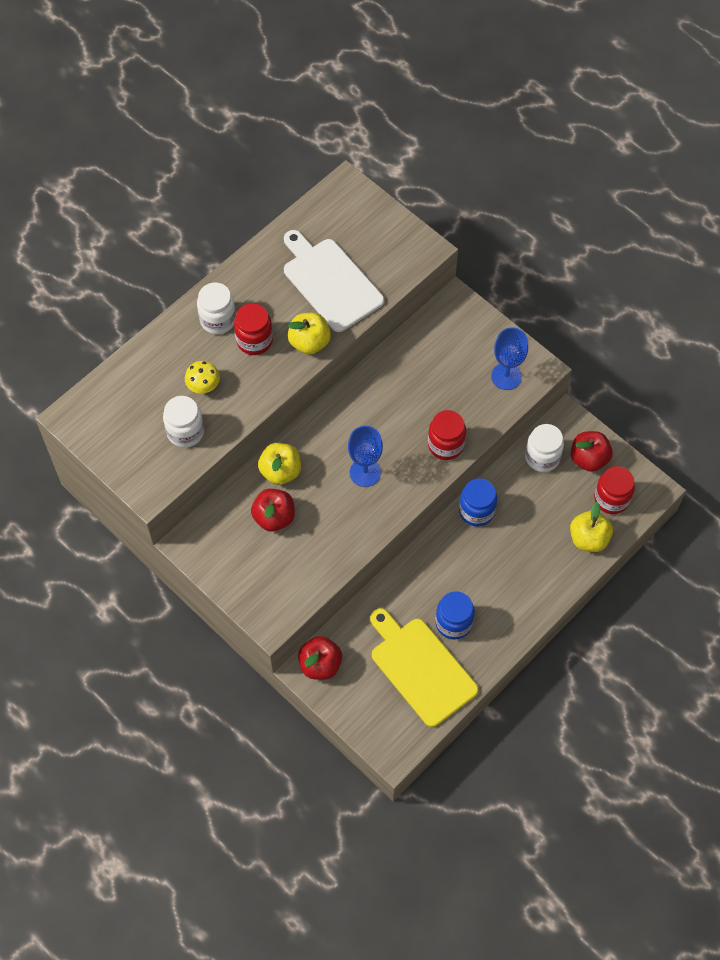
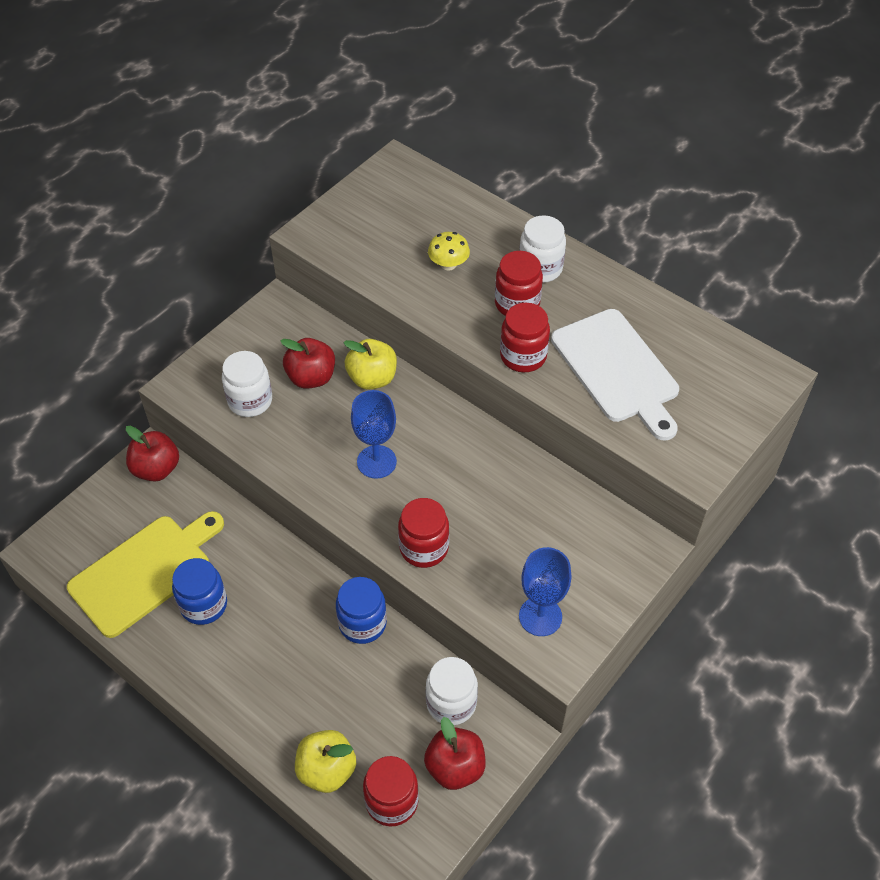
camera: 85 degrees right, 10 degrees down
white jar [163,396,204,447] -> white jar moved to [222,351,272,417]
white cutting board [284,230,384,332] -> white cutting board turned 105 degrees clockwise [551,309,679,441]
yellow apple [288,313,331,354] -> red jar [500,303,550,372]

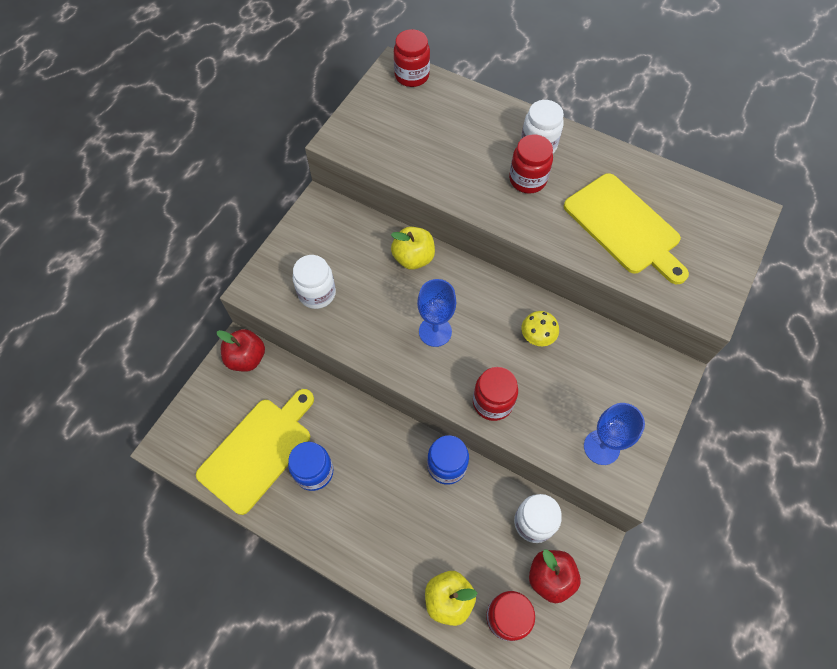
camera: 10 degrees left, 10 degrees up
red apple [281,338,335,389] -> none
yellow mushroom [428,232,470,270] -> yellow mushroom moved to [522,311,559,346]
red jar [500,303,550,372] -> red jar moved to [394,29,430,87]
white cutting board [551,309,679,441] -> yellow cutting board [564,173,689,284]

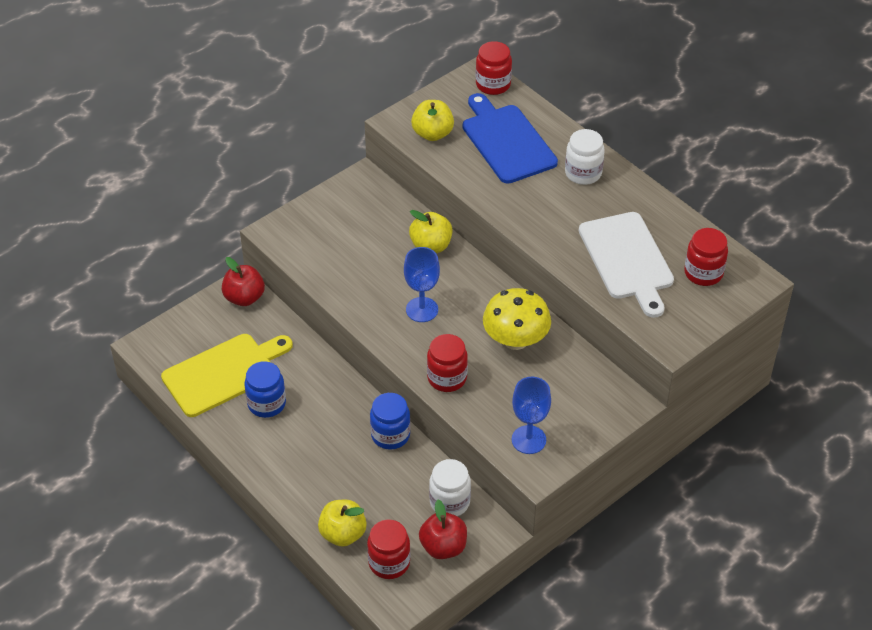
camera: 20 degrees right, 15 degrees down
white jar [293,255,336,309] -> none
red jar [509,135,553,194] -> red jar moved to [684,228,728,286]
yellow mushroom [522,311,559,346] -> yellow mushroom [483,288,551,350], size x1.84
yellow cutting board [564,173,689,284] -> white cutting board [579,212,674,318]
none -> yellow apple [411,100,454,141]
none -> blue cutting board [462,93,558,184]

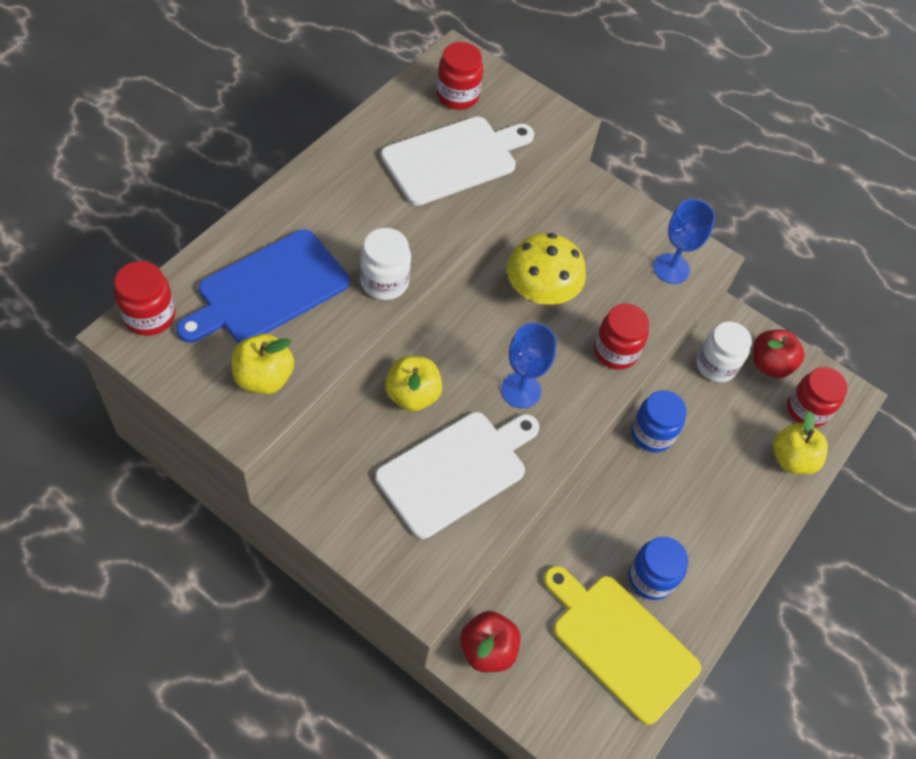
camera: 110 degrees left, 10 degrees up
white jar [565,129,605,185] -> white jar moved to [360,228,411,300]
none -> white cutting board [375,412,540,539]

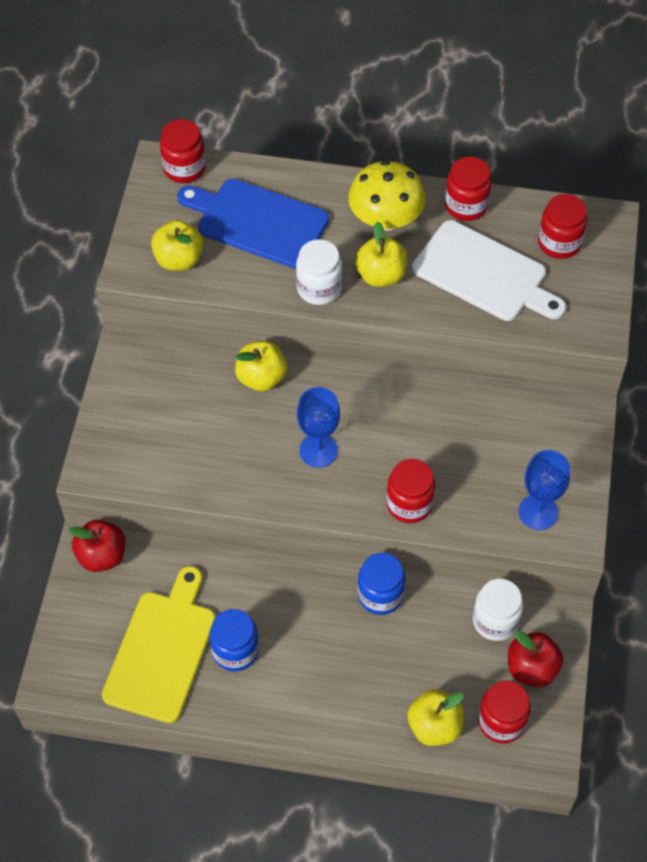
camera: 70 degrees right, 0 degrees up
white cutting board [375,412,540,539] -> none
yellow mushroom [507,233,586,305] -> yellow mushroom moved to [348,160,426,231]
none -> yellow apple [355,222,407,287]
none -> red jar [445,157,492,221]

